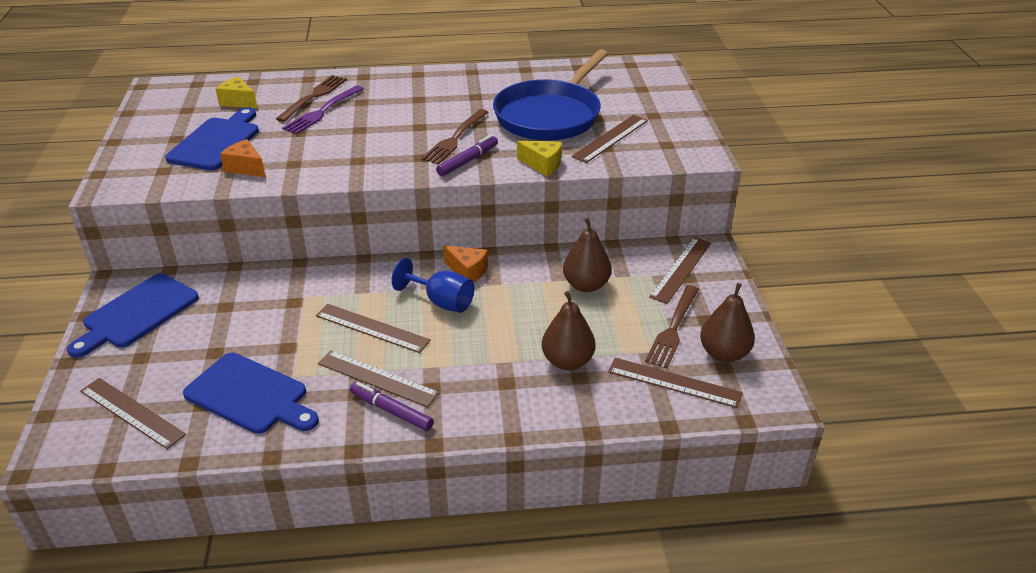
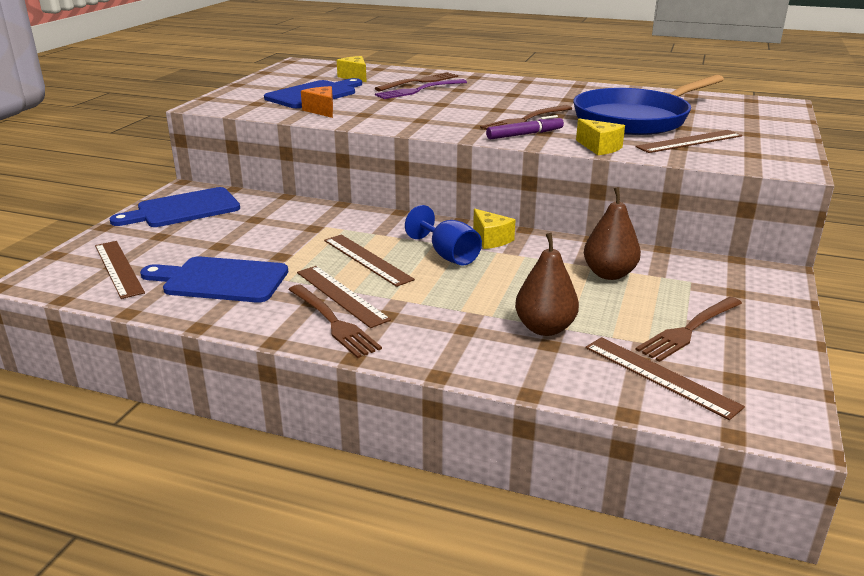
camera: 25 degrees right, 10 degrees down
blue cutting board [183,353,319,434] -> blue cutting board turned 135 degrees clockwise [140,256,288,303]
purple marker [350,382,434,431] -> brown fork [289,284,382,358]
orange cheese [443,245,488,282] -> yellow cheese [473,209,515,249]
brown ruler [649,237,711,304] -> none
brown pear [700,283,755,362] -> none

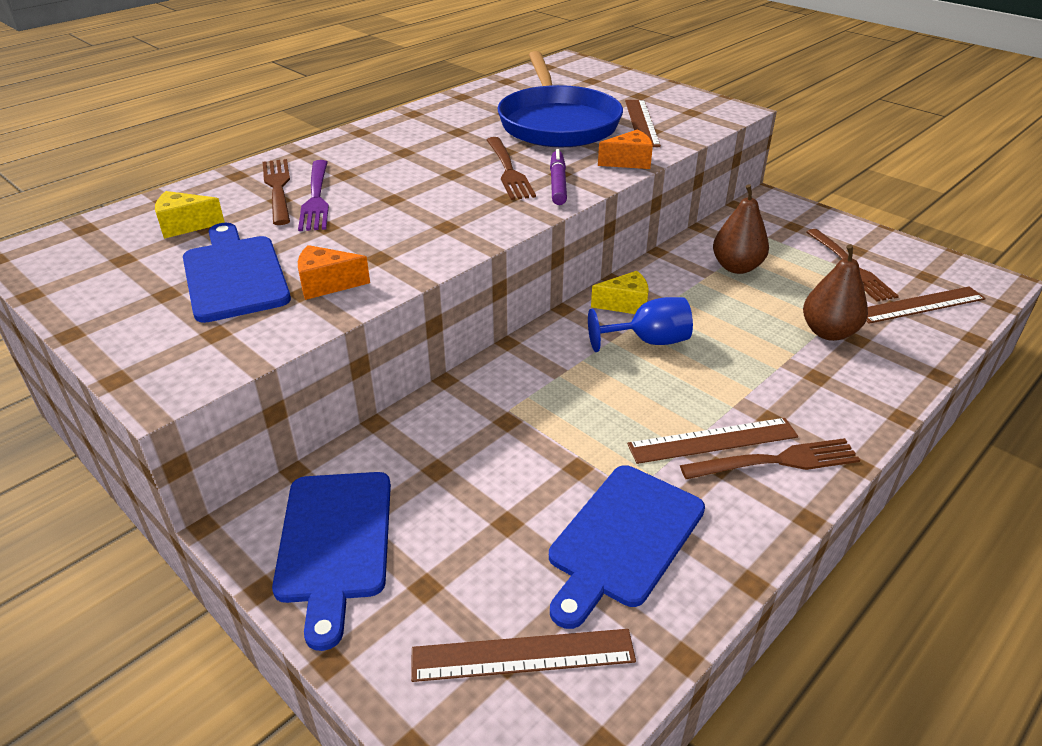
camera: 65 degrees left, 10 degrees up
brown ruler [324,234,415,287] -> none
yellow cheese [576,119,625,155] -> orange cheese [598,129,653,169]

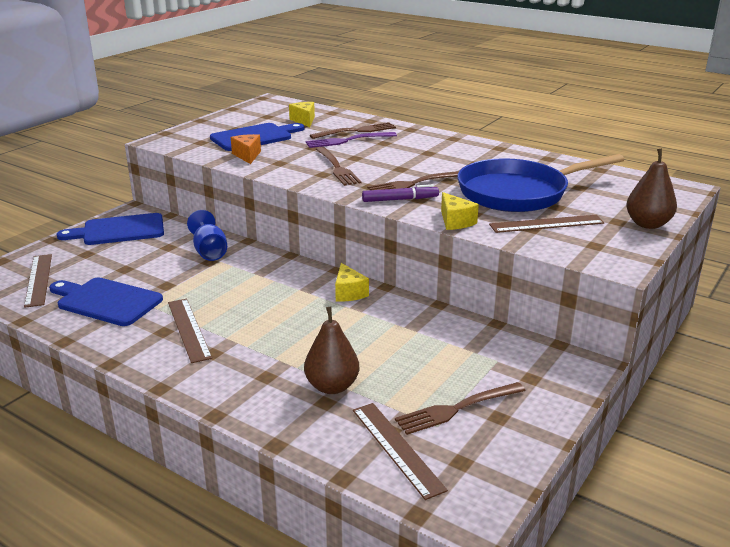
camera: 80 degrees right, 10 degrees down
blue goblet [588,297,693,352] -> blue goblet moved to [187,210,227,261]
orange cheese [598,129,653,169] -> yellow cheese [441,192,479,230]
brown fork [680,438,860,479] -> brown fork moved to [316,147,361,186]
brown pear [713,184,769,274] -> brown pear moved to [626,149,677,229]

